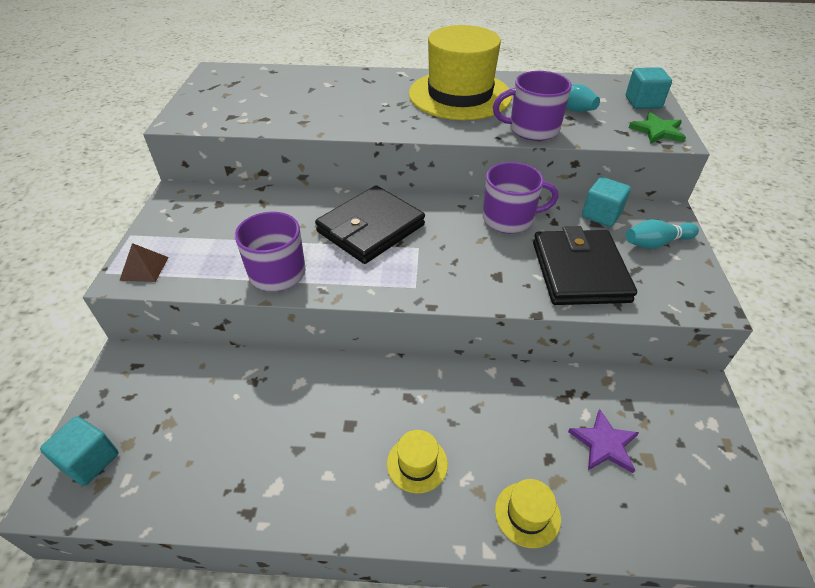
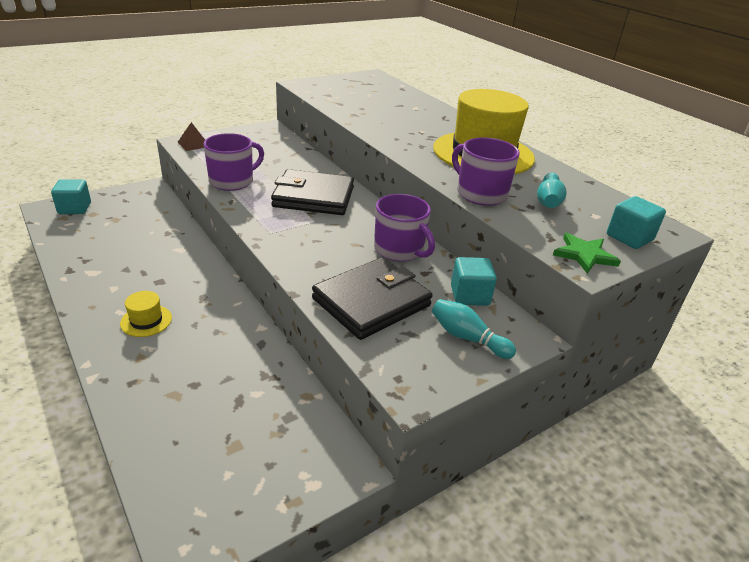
camera: 50 degrees right, 10 degrees down
yellow hat [495,479,561,548] -> none
purple star [568,409,639,473] -> none

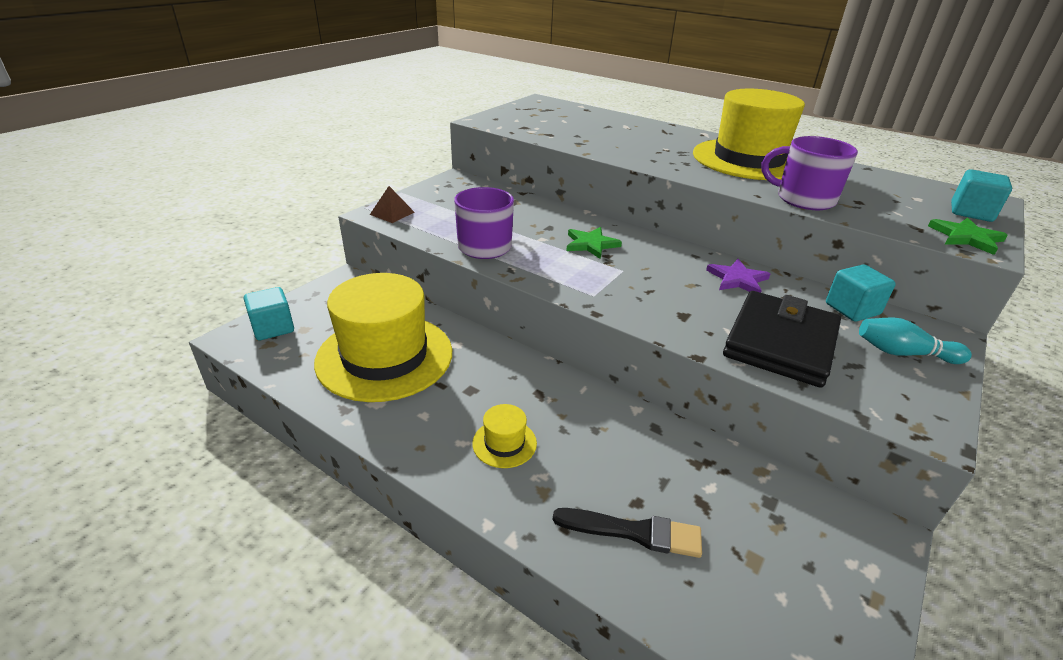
camera: 20 degrees left, 0 degrees up
black wallet [271,169,354,215] -> green star [566,227,622,259]
purple mug [374,194,435,262] -> purple star [706,259,770,293]
turquoise bowling pin [537,173,567,208] -> none
none -> yellow hat [314,273,452,402]
none -> black brush [553,508,702,558]

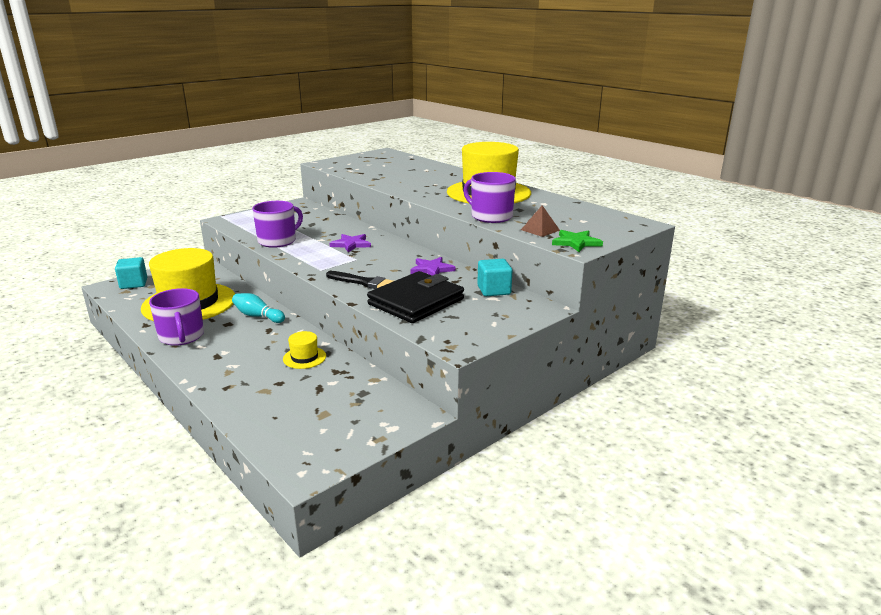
camera: 15 degrees right, 10 degrees down
brown pyramid [370,186,415,223] -> brown pyramid moved to [521,205,560,237]
yellow hat [472,404,537,468] -> yellow hat moved to [283,331,326,369]
black brush [553,508,702,558] -> black brush moved to [326,271,393,289]
green star [566,227,622,259] -> purple star [329,234,371,252]
turquoise bowling pin [859,317,972,364] -> turquoise bowling pin moved to [232,293,285,323]
turquoise cube [951,169,1012,222] -> none
none -> purple mug [149,288,204,346]

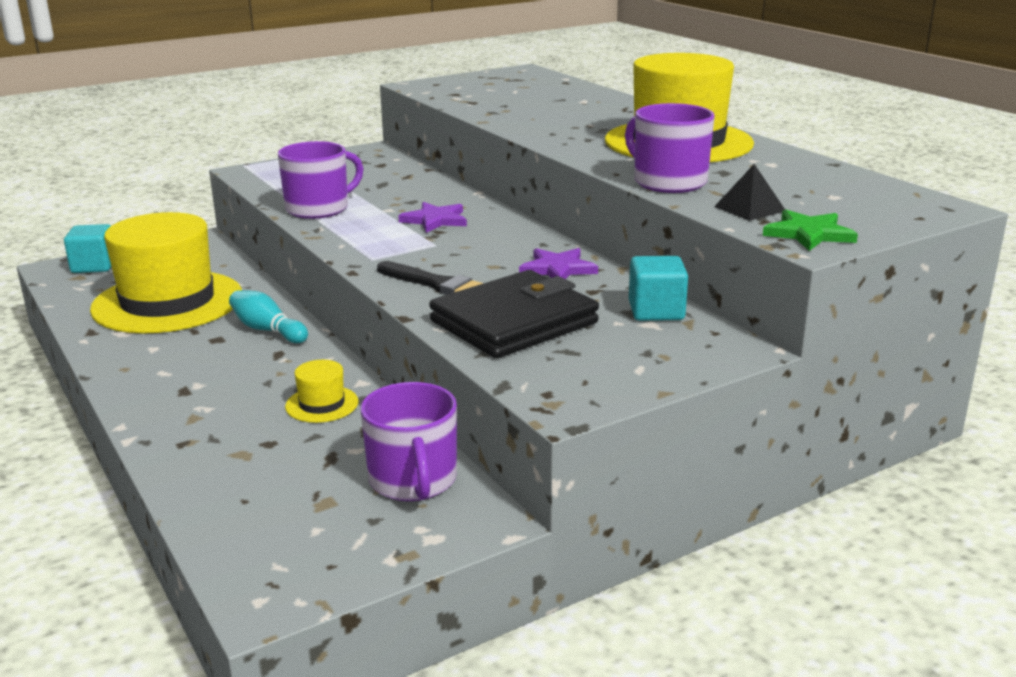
camera: 10 degrees right, 0 degrees up
purple mug [149,288,204,346] -> purple mug moved to [361,382,457,501]
brown pyramid [521,205,560,237] -> black pyramid [714,164,785,221]

